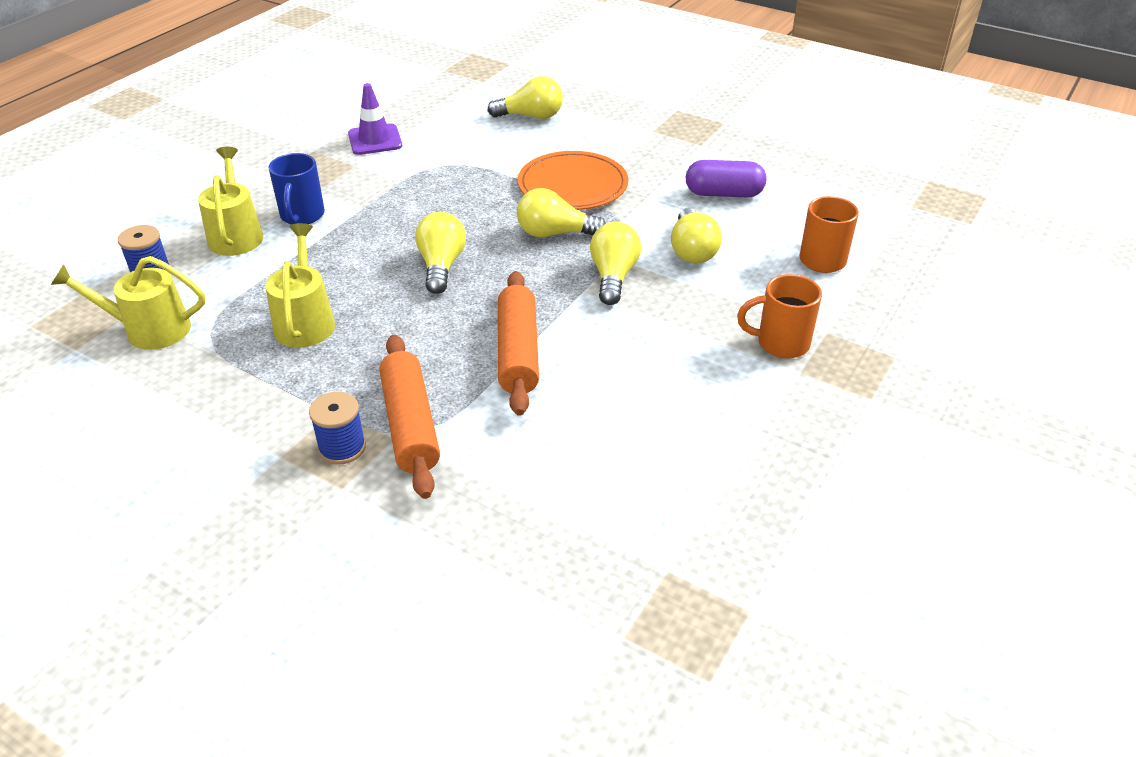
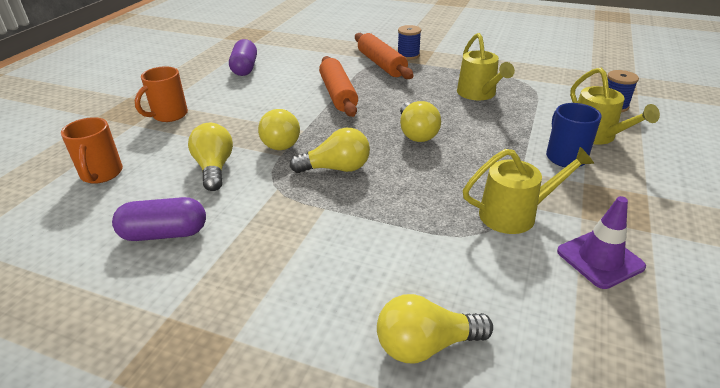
camera: 170 degrees right, 5 degrees down
yellow watering can [51,256,205,350] -> yellow watering can moved to [463,147,594,234]
orange plate [518,151,629,210] -> none
orange mug [737,274,822,359] -> orange mug turned 135 degrees clockwise [135,66,188,122]
none -> purple capsule [229,39,257,76]

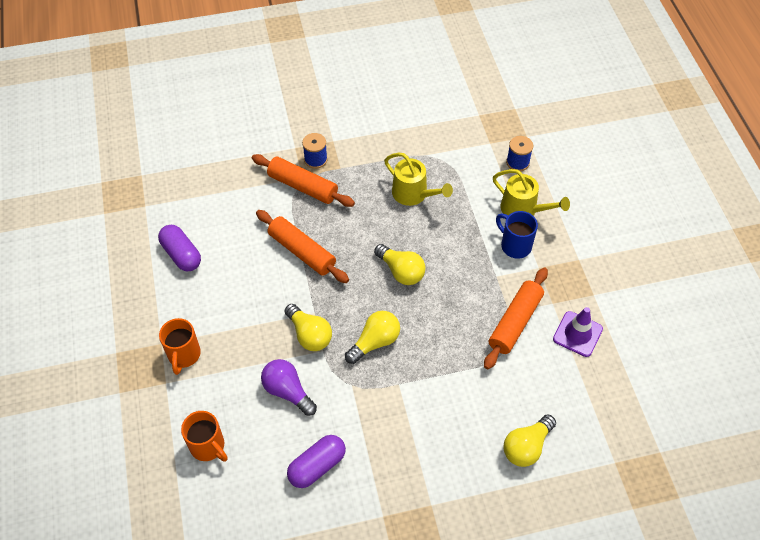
camera: 35 degrees left, 20 degrees up
yellow light bulb [188,123,233,191] -> purple light bulb [261,359,317,416]
yellow watering can [463,147,594,234] -> orange rolling pin [484,267,548,369]

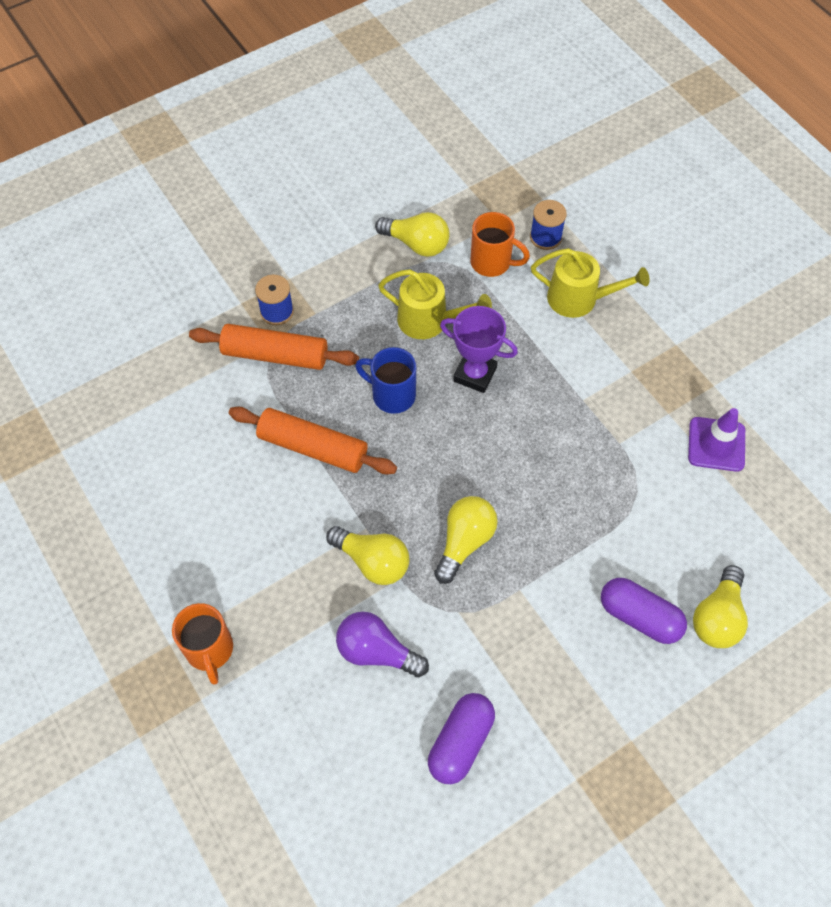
camera: 20 degrees left, 5 degrees up
purple capsule [158,225,201,271] -> purple capsule moved to [601,578,687,644]
orange mug [181,411,228,462] -> orange mug moved to [470,212,530,277]
yellow light bulb [374,244,425,285] -> yellow light bulb moved to [375,212,450,257]
orange rolling pin [484,267,548,369] -> none
blue mug [496,211,538,258] -> blue mug moved to [355,347,416,414]
none -> purple trophy [440,306,518,393]

